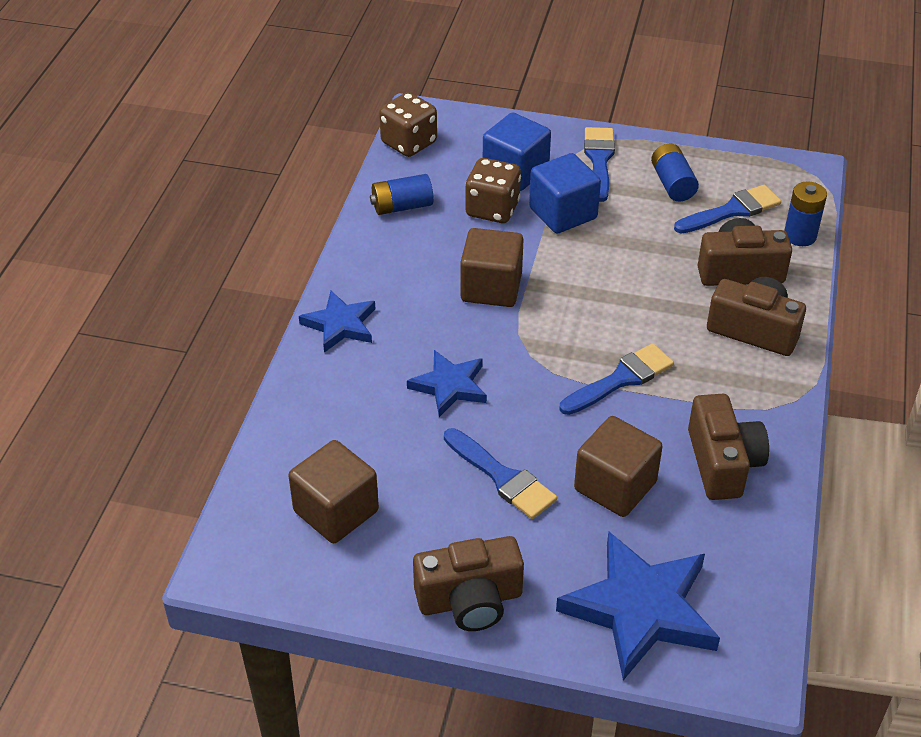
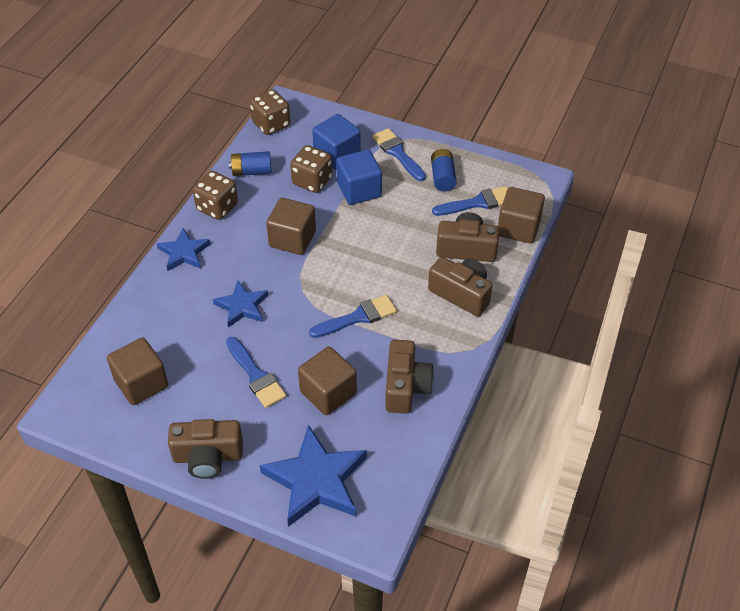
camera: 10 degrees right, 5 degrees up
blue brush [584,127,615,202] -> blue brush turned 45 degrees counterclockwise [372,128,426,181]
blue battery [784,181,827,246] -> brown cube [498,187,545,243]
none -> brown dice [193,171,238,220]

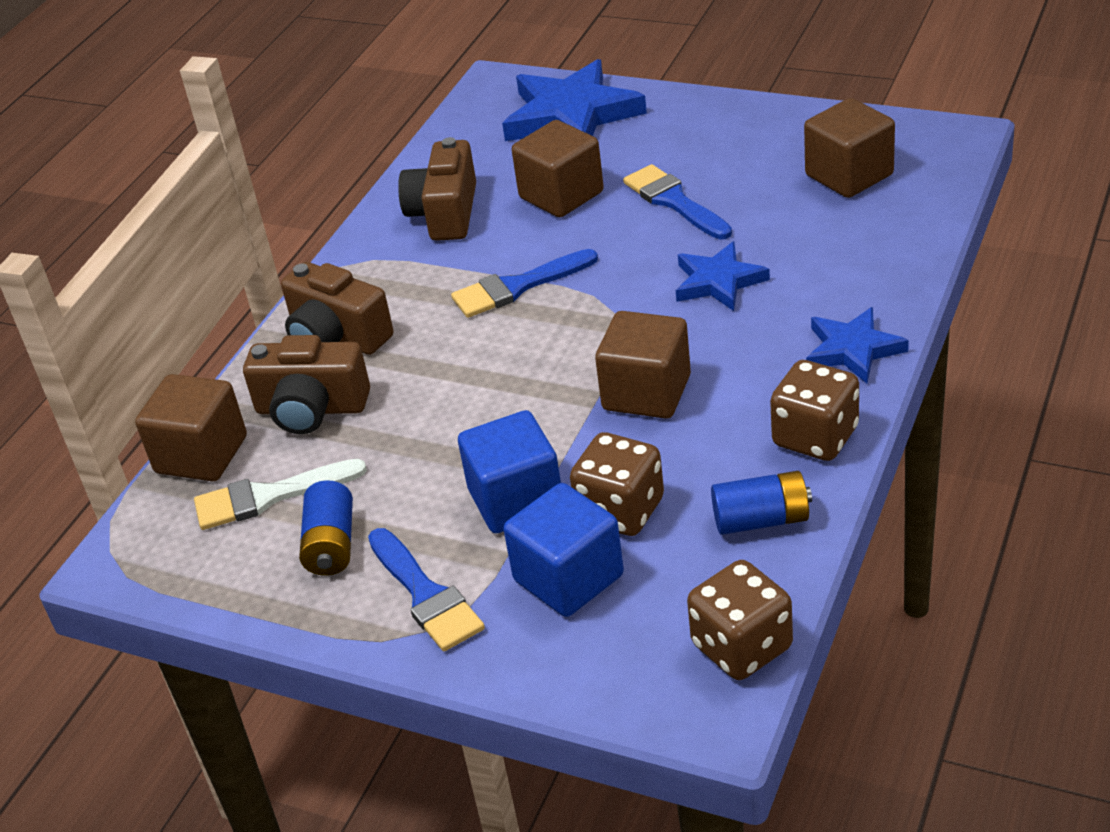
camera: 175 degrees left, 10 degrees down
brown camera [168,419,243,479] -> none
blue brush [432,186,508,216] -> white brush [194,459,367,530]

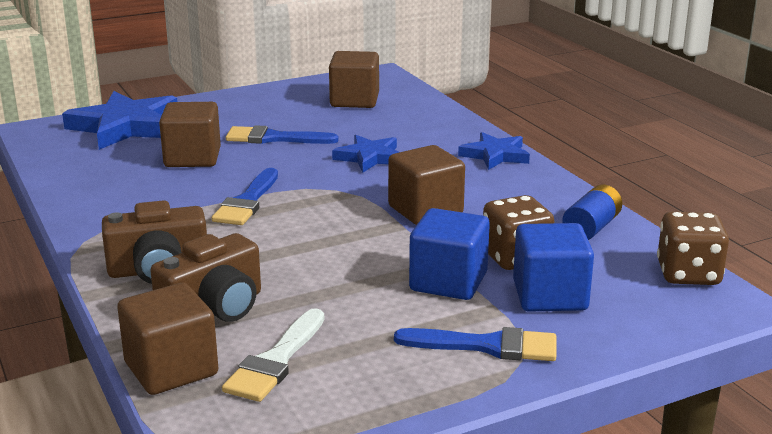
camera: 55 degrees left, 15 degrees down
blue battery [299,480,353,576] -> none
brown camera [398,137,476,241] -> none
brown dice [770,360,859,461] -> none

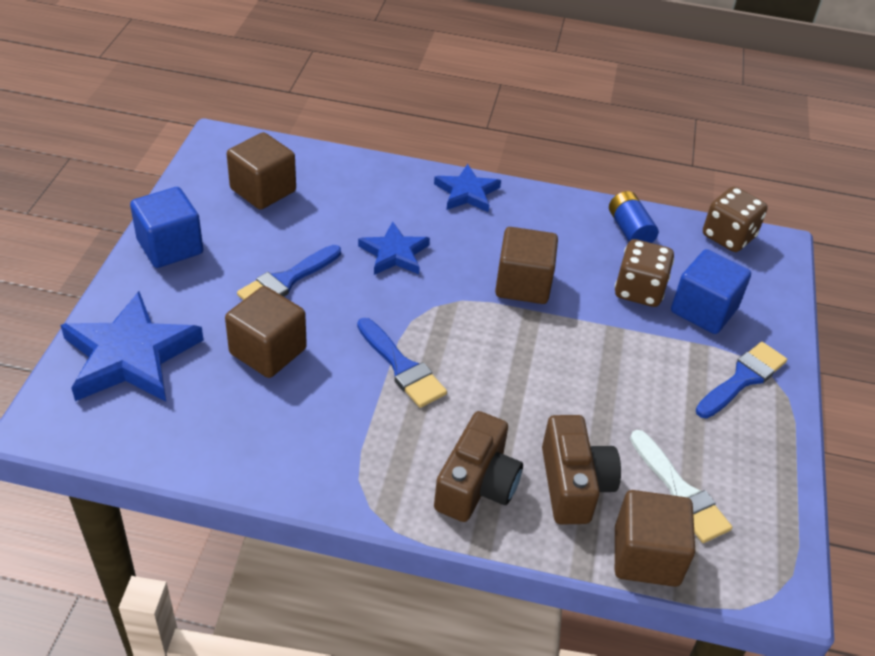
camera: 55 degrees left, 20 degrees up
blue cube [409,208,490,300] -> blue cube moved to [130,187,203,268]

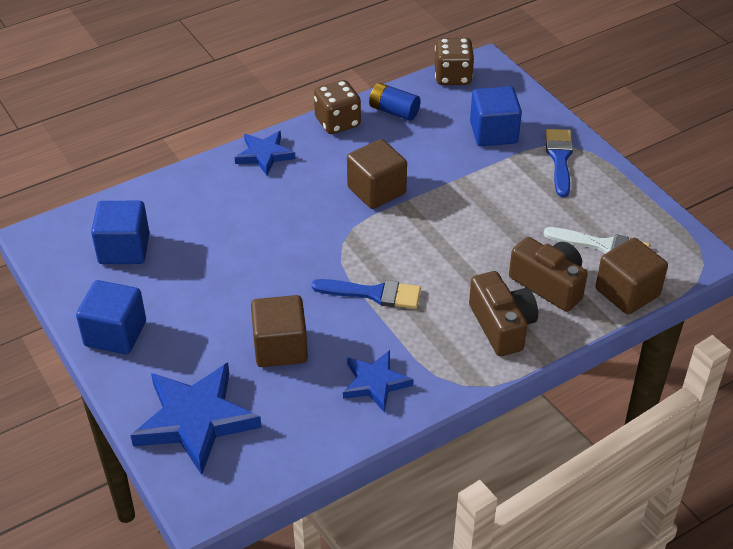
camera: 40 degrees left, 0 degrees up
brown cube [227,132,296,210] -> blue cube [91,201,150,264]
blue brush [237,245,341,300] -> none
blue star [358,221,430,275] -> blue star moved to [343,350,414,413]
brown dice [615,239,674,307] -> brown dice moved to [314,80,361,134]

